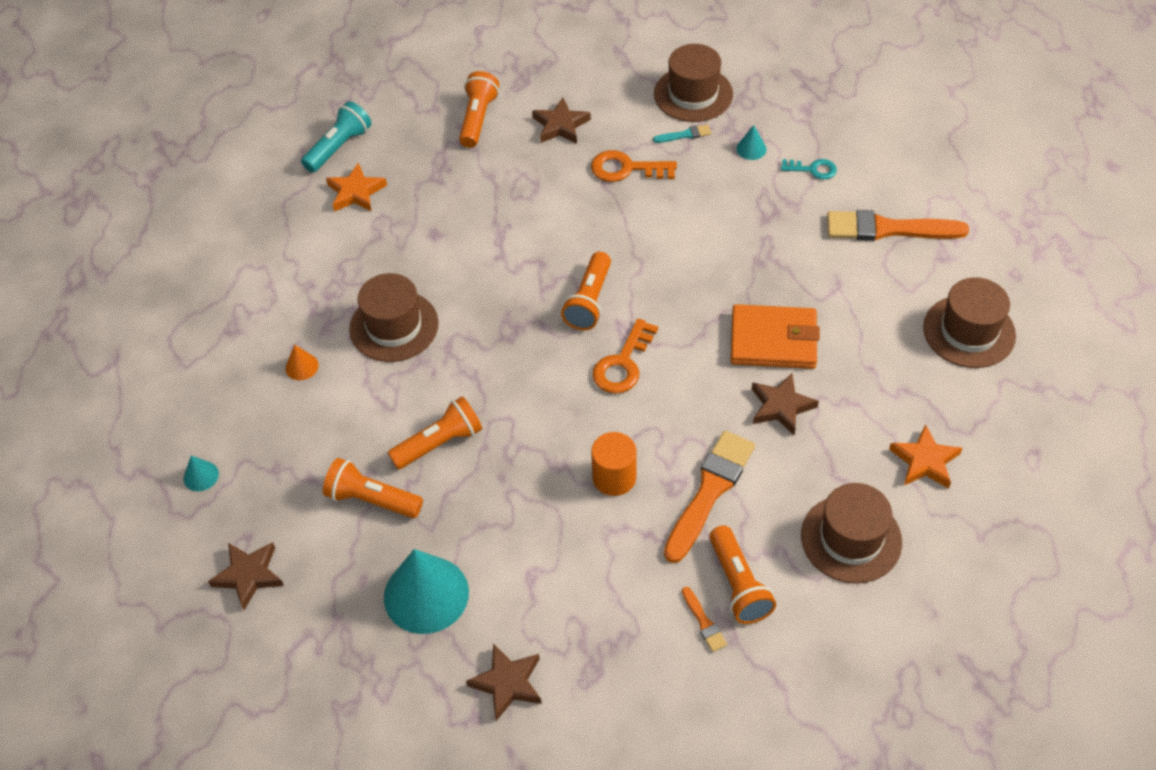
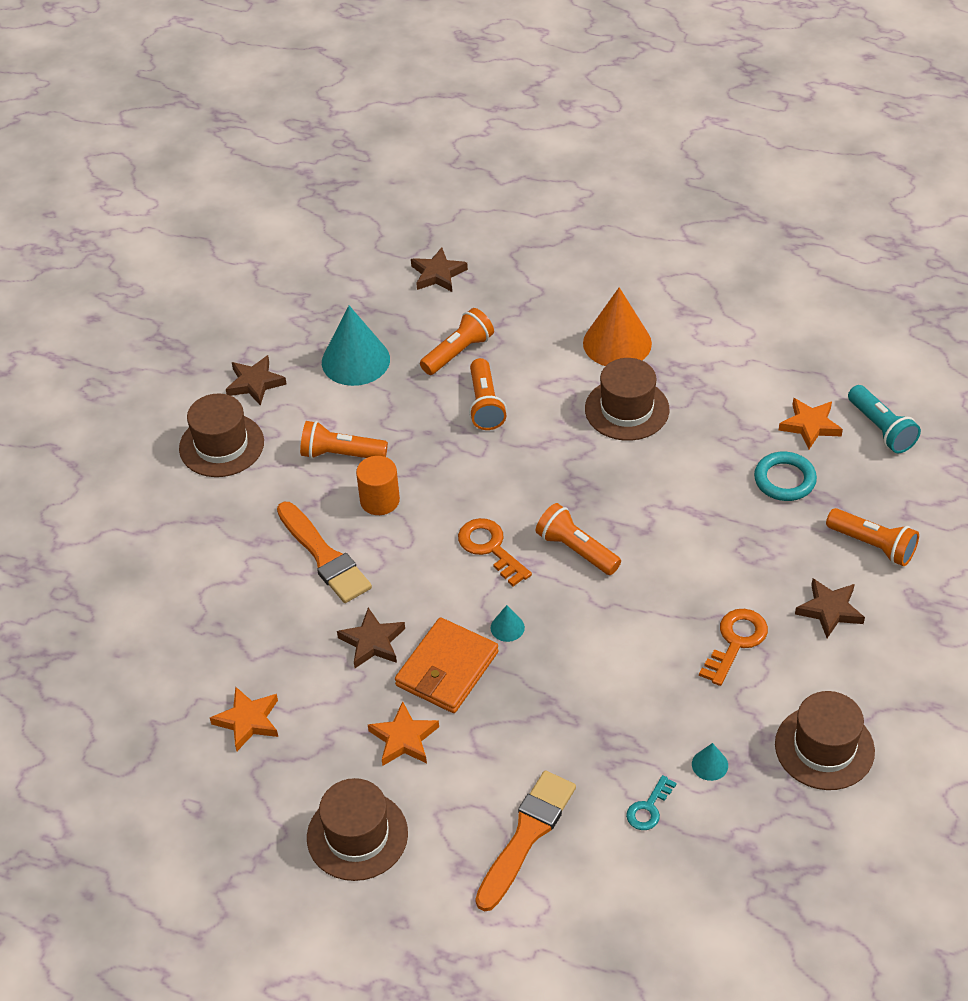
camera: 115 degrees right, 5 degrees down
turquoise cone [184,456,219,491] -> turquoise cone moved to [491,605,525,642]
orange cone [285,345,319,380] -> orange cone [583,287,652,366], size x2.29
turquoise brush [653,124,711,143] -> none
orange brush [682,587,727,652] -> none
orange flashlight [709,525,776,624] -> orange flashlight moved to [300,421,388,459]
brown hat [801,483,902,584] -> brown hat moved to [179,394,264,477]
none -> orange star [368,701,439,766]
none -> turquoise ring [754,452,817,501]

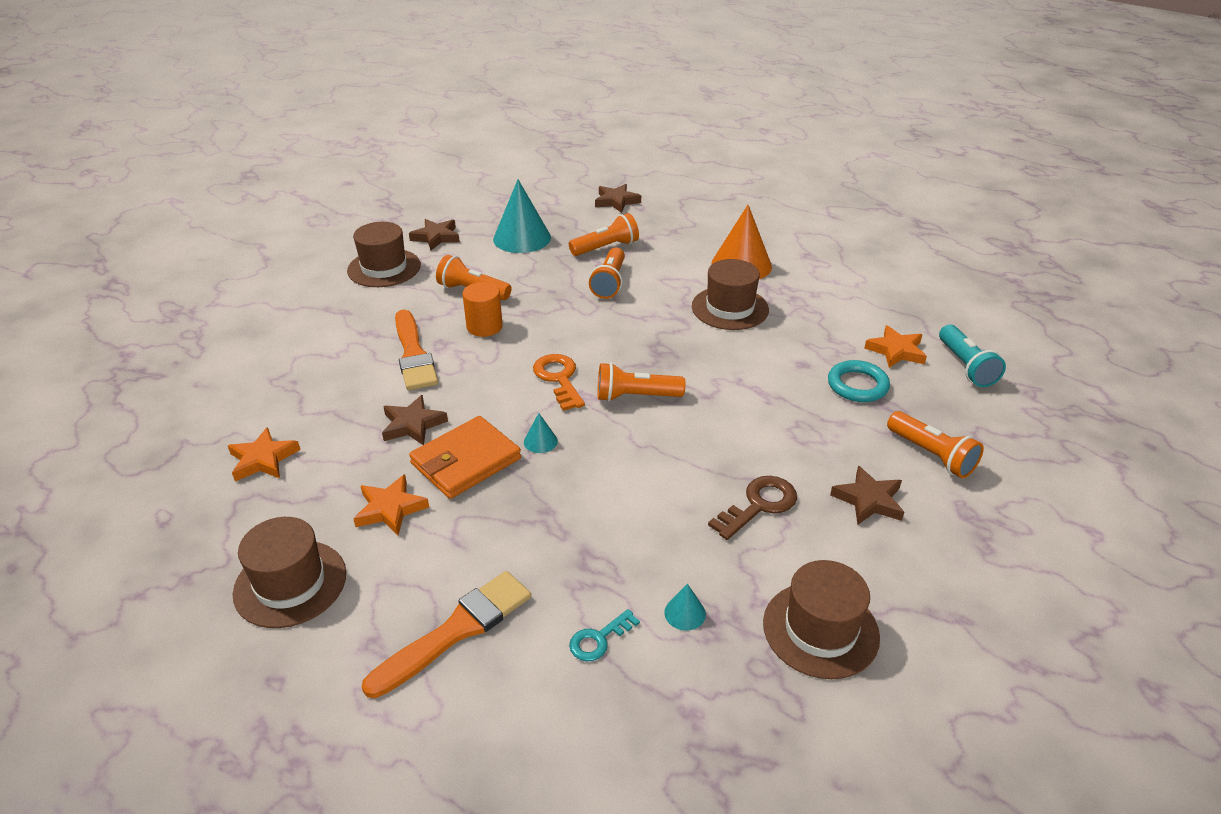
camera: 15 degrees right, 10 degrees down
orange flashlight [536,503,621,575] -> orange flashlight turned 60 degrees counterclockwise [597,362,686,402]
orange key [699,609,768,686] -> brown key [708,476,797,540]

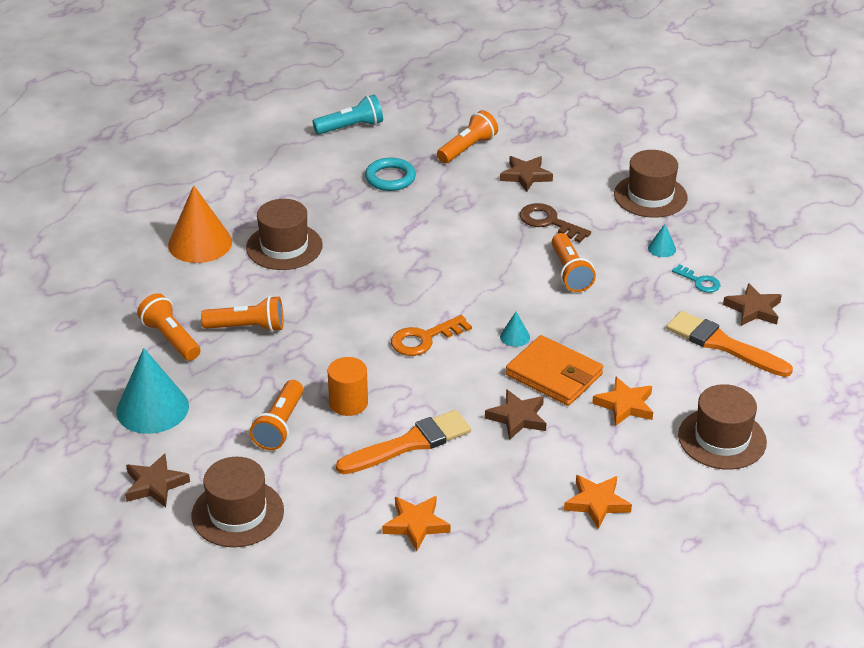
camera: 100 degrees left, 0 degrees up
brown star [595,184,641,213] -> brown star moved to [723,283,782,326]
orange flashlight [597,362,686,402] -> orange flashlight moved to [551,233,596,292]
orange star [864,325,927,368] -> orange star moved to [382,496,451,551]

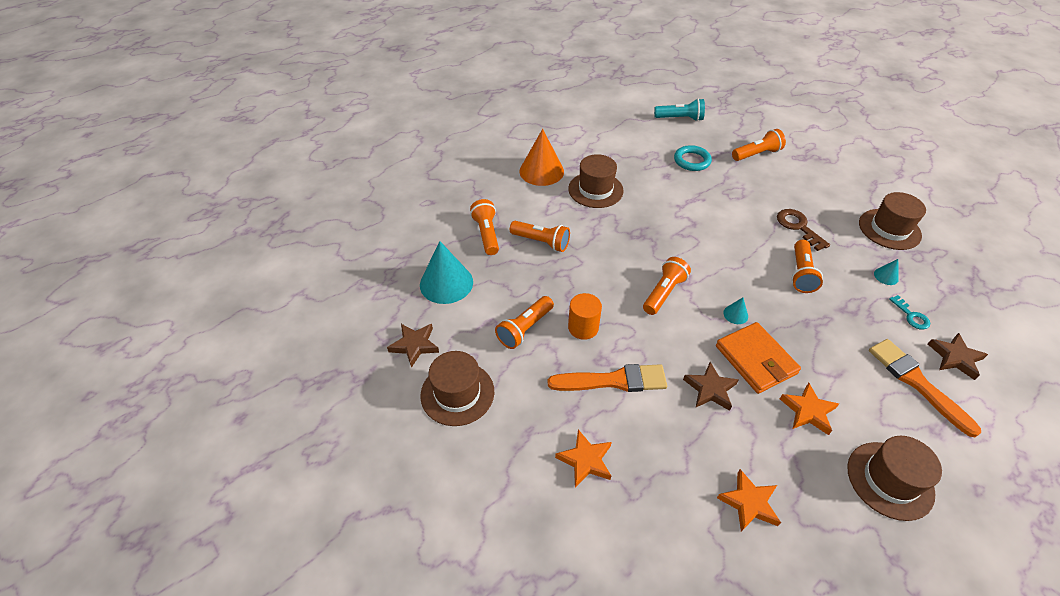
camera: 25 degrees right, 10 degrees up
orange key [391,315,472,356] -> orange flashlight [643,257,691,315]
brown star [500,156,553,192] -> none

